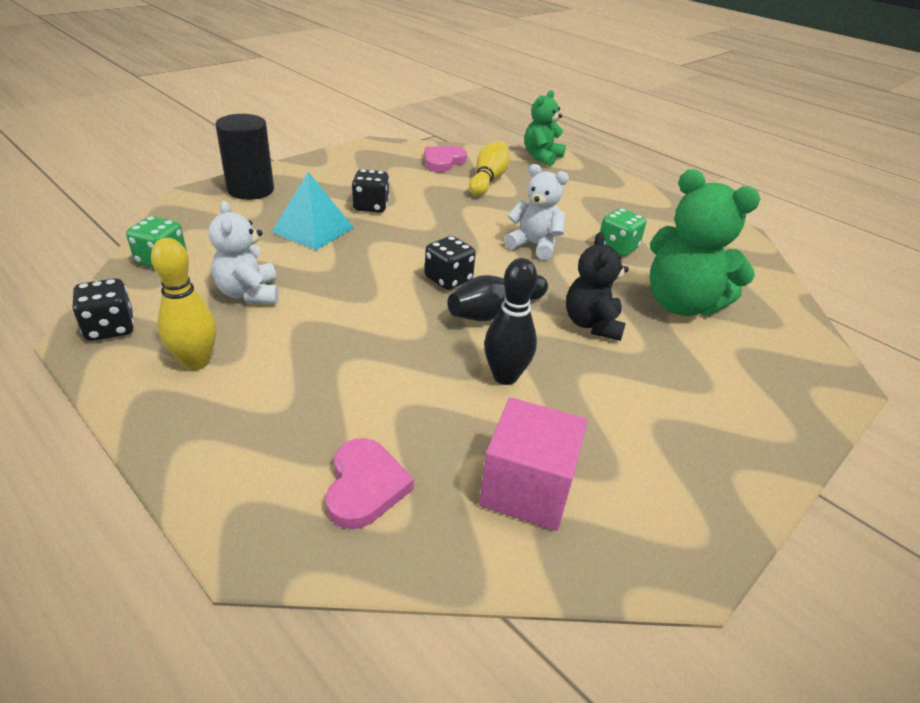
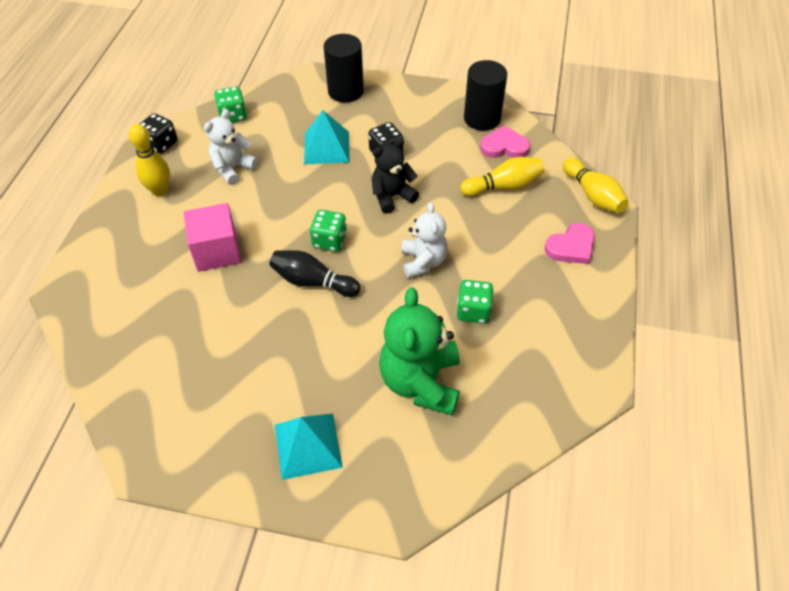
camera: 60 degrees right, 15 degrees up
pink heart [326,438,414,529] -> pink heart moved to [544,223,595,264]
black dice [425,236,476,290] -> green dice [310,210,347,252]
pink cube [479,397,588,531] -> pink cube moved to [184,203,241,272]
black bowling pin [484,258,537,385] -> none
green teddy bear [525,90,566,166] -> yellow bowling pin [563,158,629,213]
black teddy bear [566,232,629,341] -> black teddy bear moved to [372,138,419,214]
none -> turquoise pyramid [275,414,343,480]
none -> black cylinder [464,60,507,131]

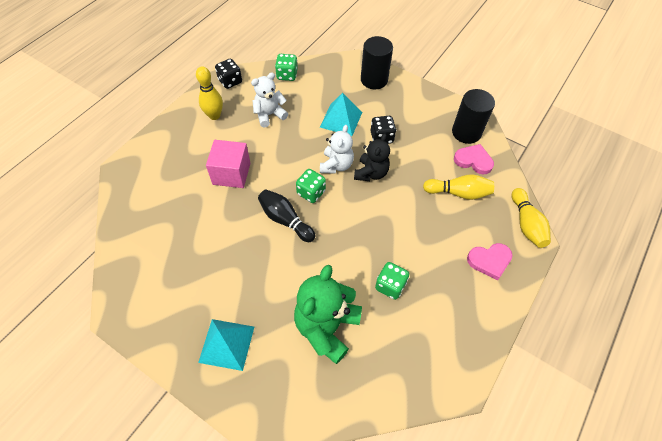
camera: 20 degrees right, 5 degrees up
black teddy bear [372,138,419,214] -> black teddy bear turned 120 degrees clockwise [354,133,390,181]
white teddy bear [401,202,448,278] -> white teddy bear moved to [320,125,354,174]

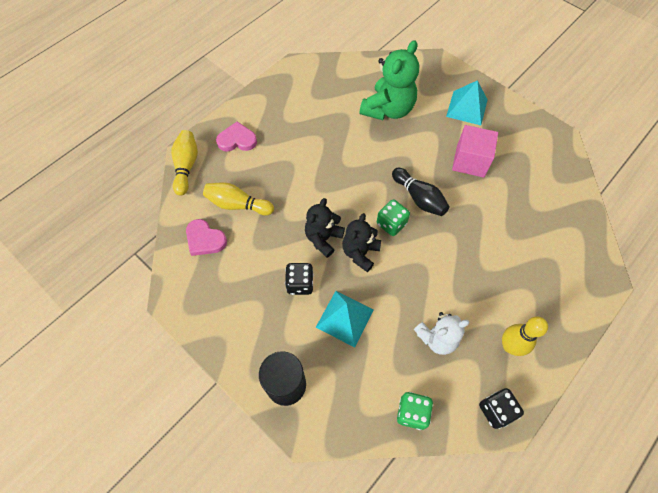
camera: 170 degrees left, 5 degrees up
pink cube [206,140,250,188] -> pink cube moved to [452,125,498,178]
white teddy bear [320,125,354,174] -> black teddy bear [342,213,381,272]
green dice [375,262,409,300] -> none
black cylinder [452,89,495,144] -> none

